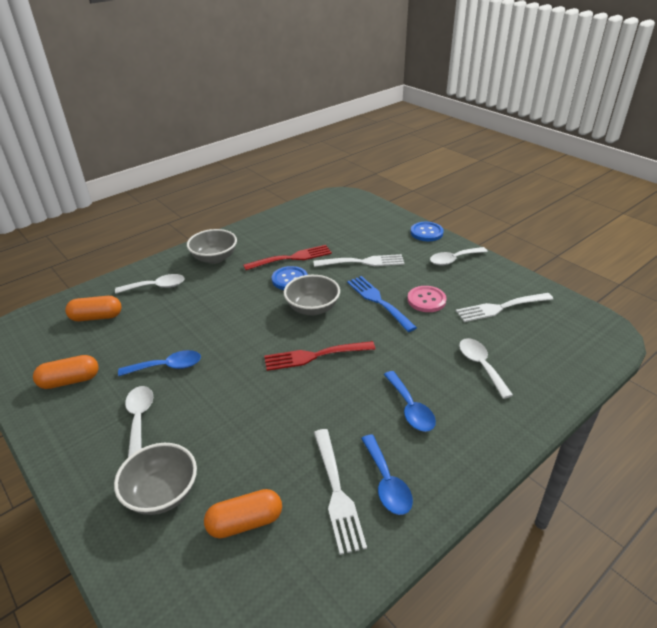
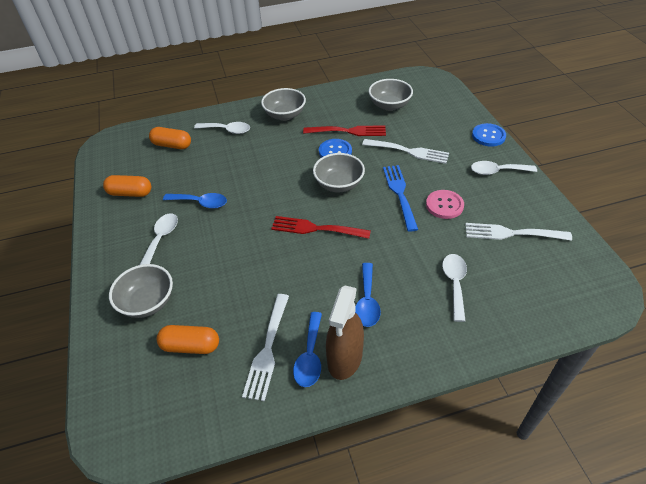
camera: 25 degrees right, 10 degrees up
none -> brown spray bottle [326,285,364,380]
none -> grey bowl [369,79,413,111]

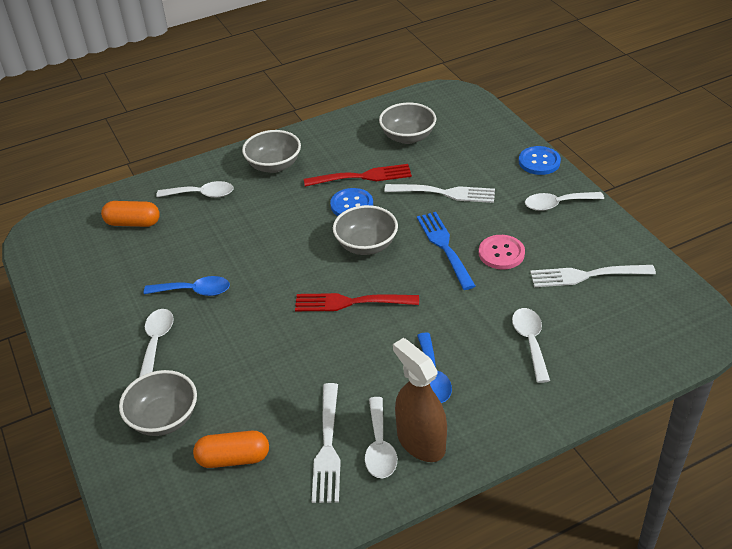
camera: 10 degrees left, 5 degrees down
orange capsule [103,175,151,197] -> none
blue spoon [293,312,322,387] -> white spoon [365,397,397,478]
brown spray bottle [326,285,364,380] -> brown spray bottle turned 135 degrees clockwise [393,338,447,462]

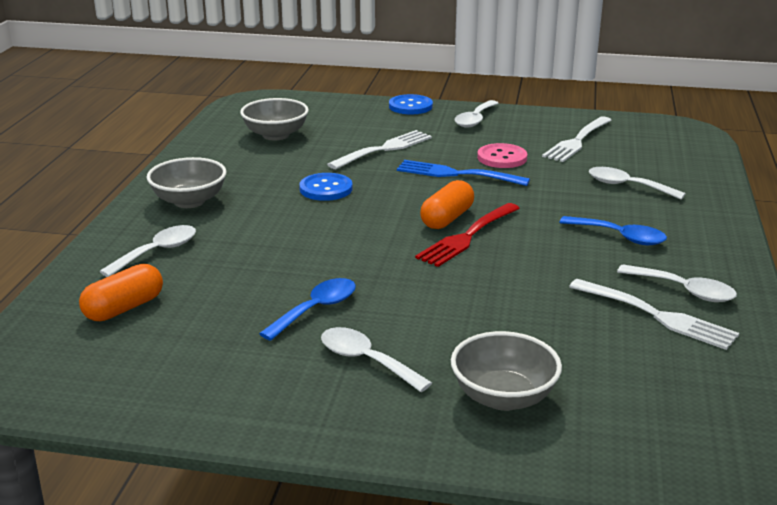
camera: 55 degrees left, 15 degrees down
orange capsule [193,430,269,468] -> orange capsule moved to [420,180,474,229]
red fork [304,164,412,187] -> none
grey bowl [333,205,398,255] -> none
brown spray bottle [393,338,447,462] -> none

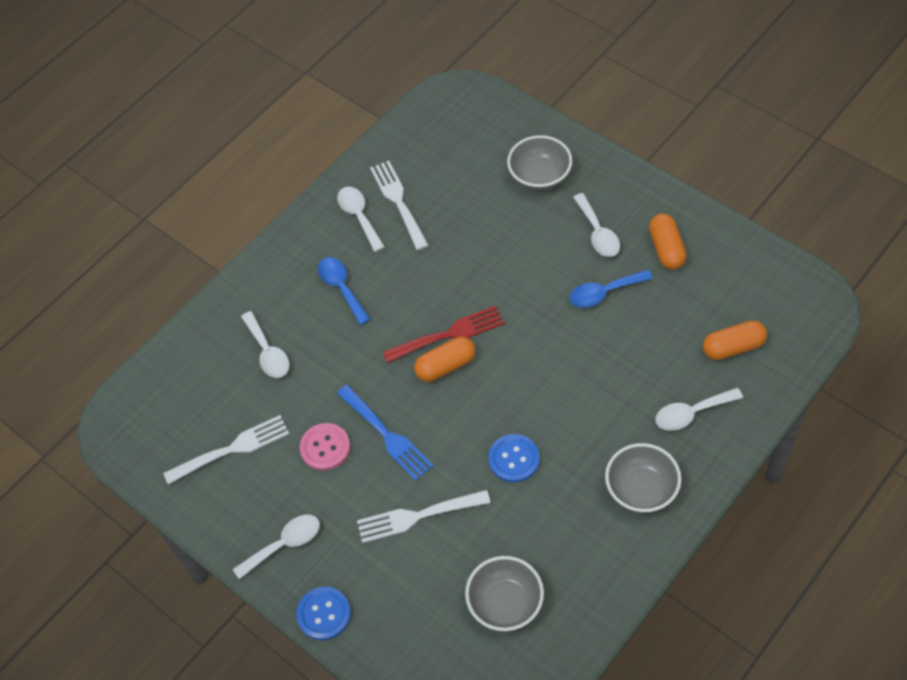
camera: 145 degrees left, 30 degrees up
none -> orange capsule [649,213,687,270]

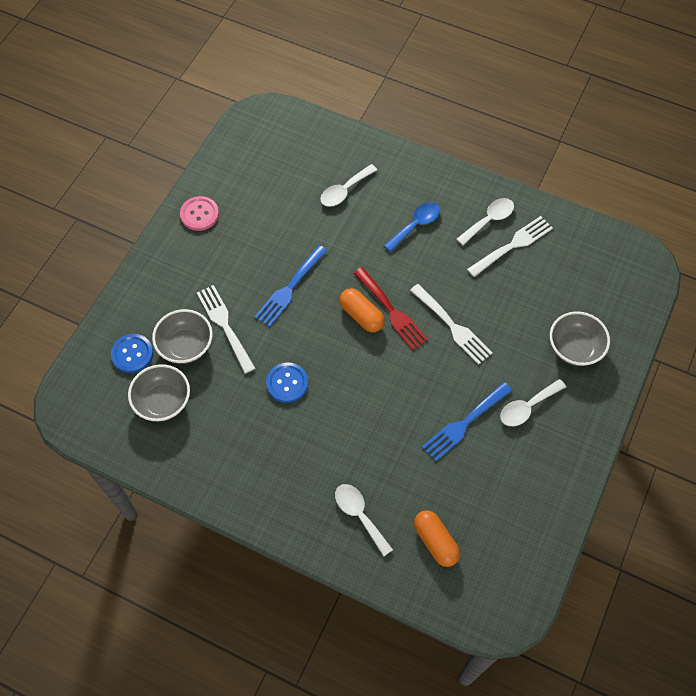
camera: 70 degrees right, 5 degrees up
white fork [163,415,289,485] -> white fork moved to [410,284,493,365]
white spoon [233,515,320,580] -> none
blue button [296,587,351,640] -> blue button moved to [111,334,153,373]
pink button [300,423,350,471] -> pink button moved to [180,196,219,231]
blue spoon [569,270,653,308] -> blue fork [422,382,512,462]
grey bowl [605,443,681,513] -> grey bowl moved to [152,309,213,364]
orange capsule [649,213,687,270] -> none

